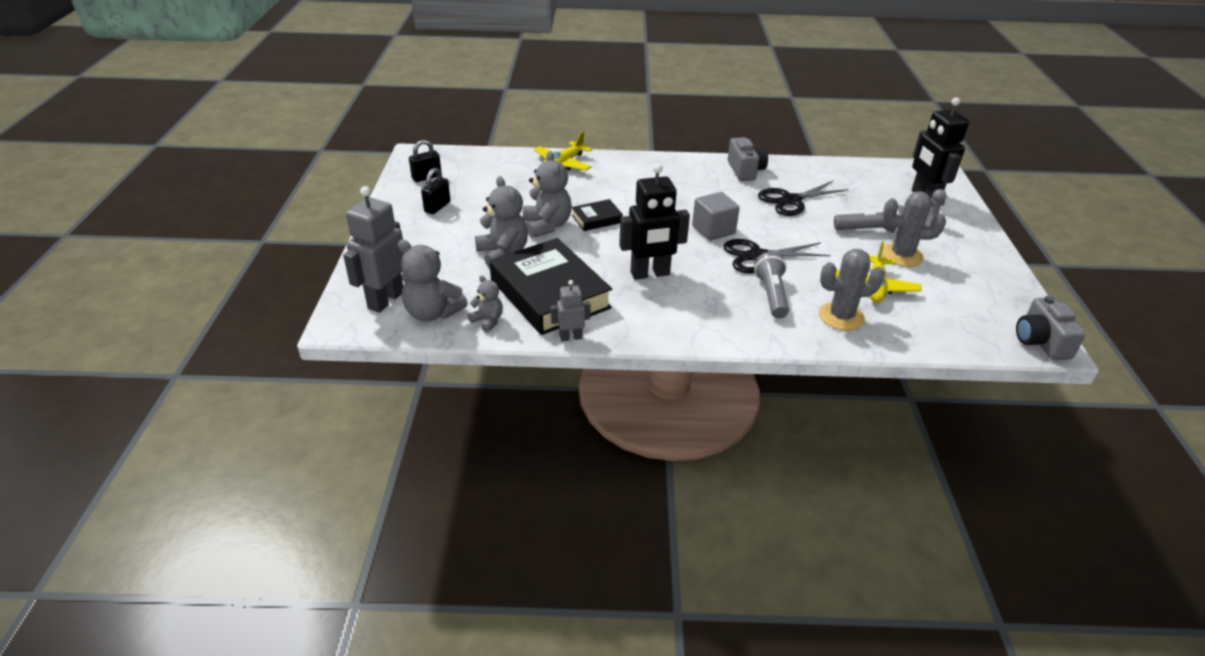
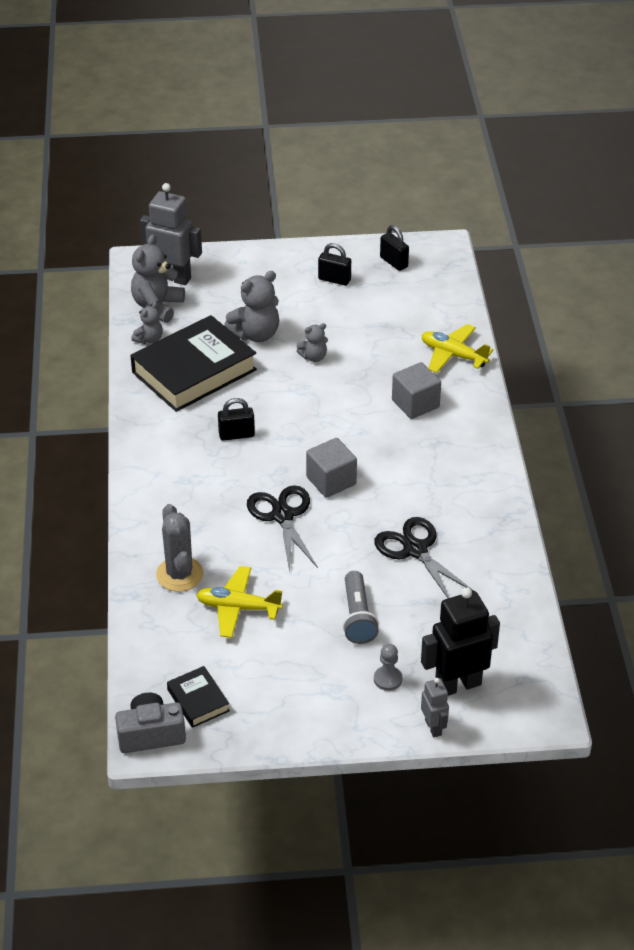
camera: 85 degrees right, 5 degrees up
grey teddy bear [523,151,572,238] -> grey teddy bear [296,323,328,362], size x0.56
grey robot [551,280,591,342] -> grey robot moved to [421,678,449,737]
black book [572,199,623,231] -> black book moved to [167,666,230,728]
black robot [619,164,690,280] -> black padlock [218,398,255,441]
grey camera [728,137,768,181] -> none
grey flashlight [754,252,789,318] -> none
grey cactus [882,191,946,267] -> none
none -> grey cube [392,362,441,419]

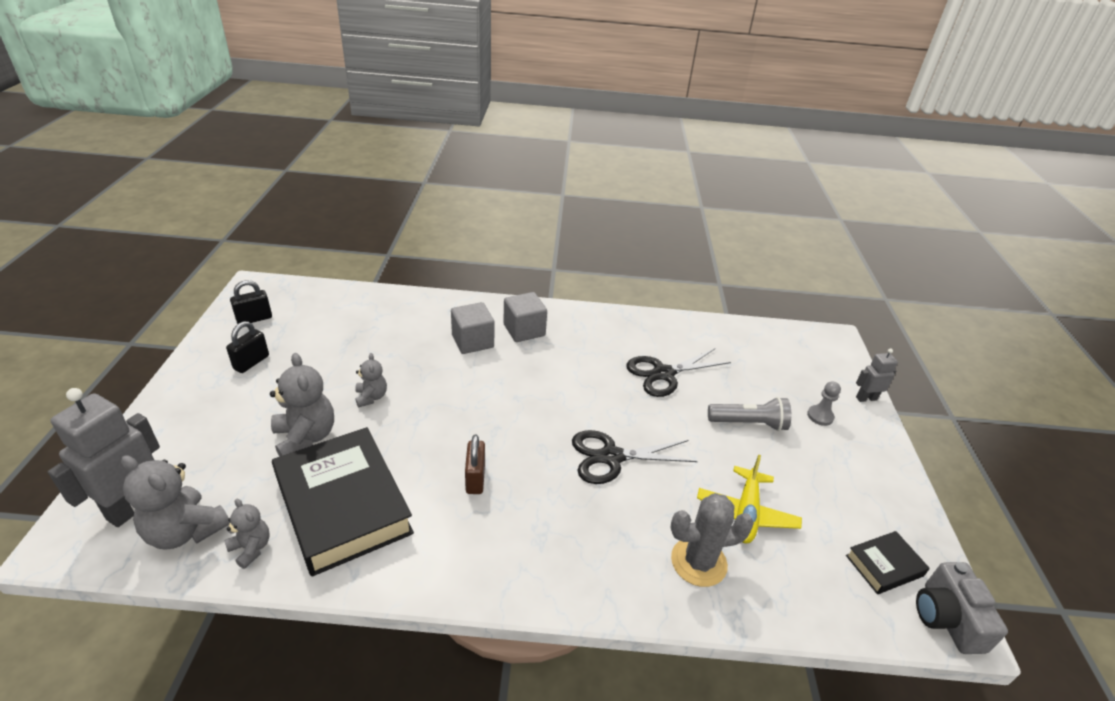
camera: 85 degrees left, 5 degrees down
black padlock [218,398,255,441] -> brown padlock [465,434,485,494]
grey cube [306,438,357,498] -> grey cube moved to [503,292,547,342]
yellow plane [421,324,493,373] -> none
black robot [421,587,500,696] -> none

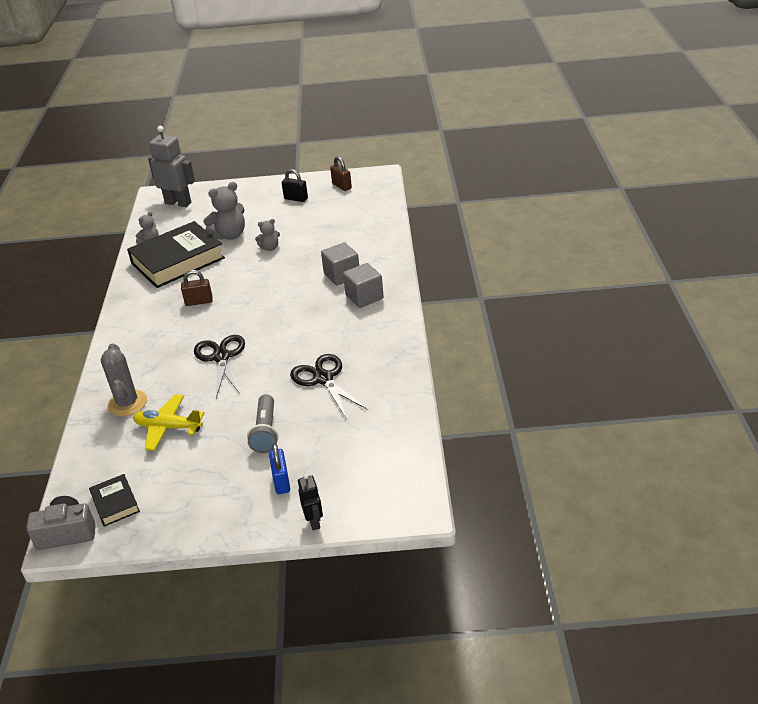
camera: 90 degrees right, 0 degrees up
grey teddy bear [121,455,230,550] -> none
black padlock [230,280,272,324] -> brown padlock [330,156,352,191]
grey pawn [807,381,841,426] -> blue padlock [269,444,290,494]
grey robot [856,349,898,402] -> black robot [298,474,323,530]

